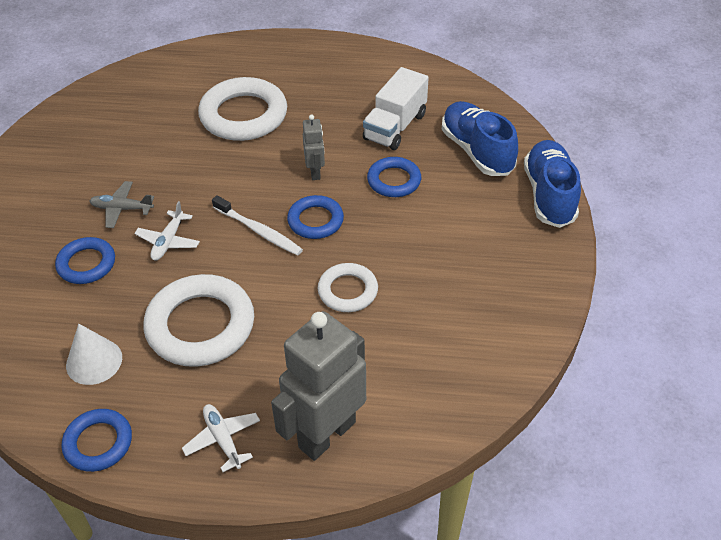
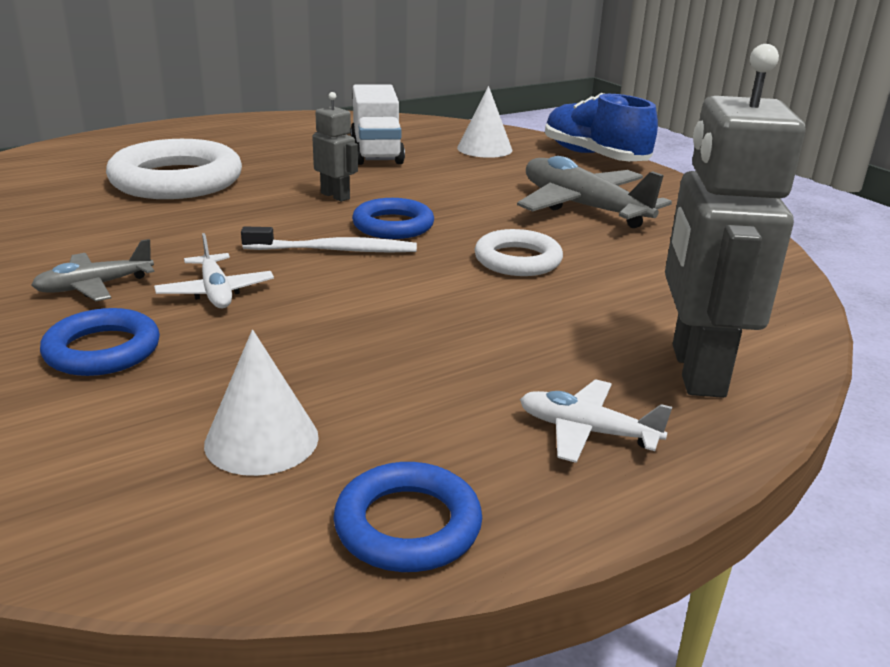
camera: 40 degrees left, 20 degrees down
white ring [143,274,254,367] -> none
blue ring [367,157,421,197] -> none
blue shoe [442,101,518,176] -> white cone [457,86,512,158]
none -> grey plane [517,156,672,228]

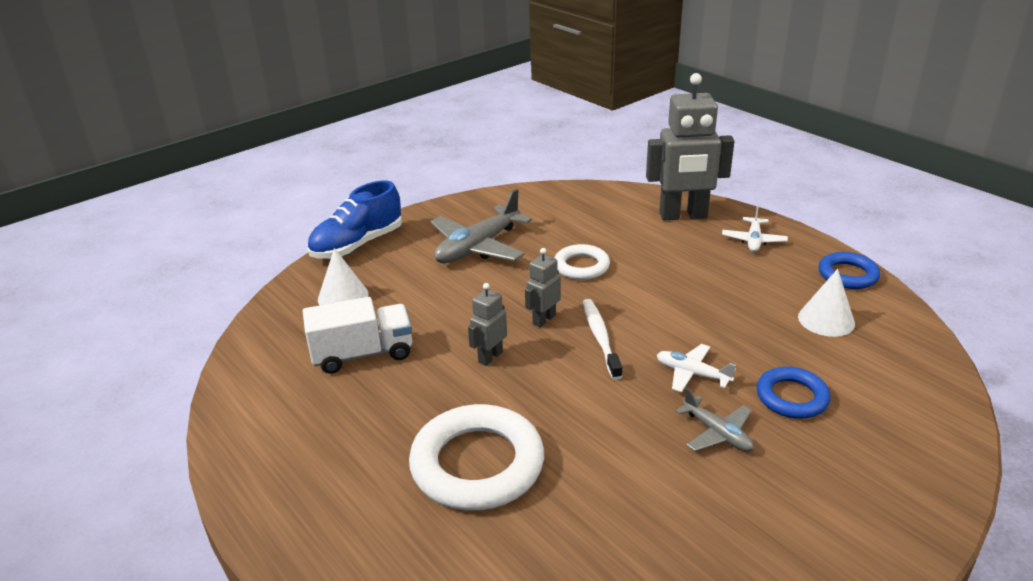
camera: 95 degrees left, 5 degrees up
white plane [154,233,274,308] -> white plane turned 120 degrees counterclockwise [657,344,736,392]
blue ring [352,198,434,239] -> grey robot [525,248,561,328]

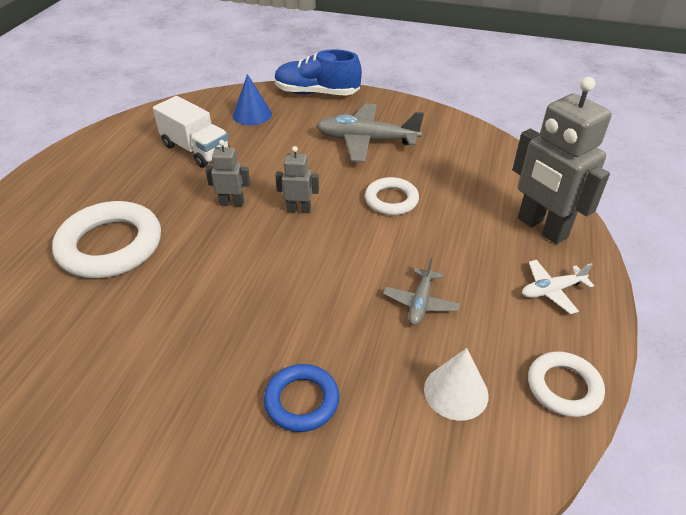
camera: 55 degrees right, 10 degrees up
white cone [318,248,369,305] -> blue cone [233,74,272,125]
white toothbrush [583,299,623,380] -> none
white plane [657,344,736,392] -> none
grey plane [675,388,754,451] -> grey plane moved to [383,258,460,325]
blue ring [819,252,880,289] -> white ring [528,351,605,417]

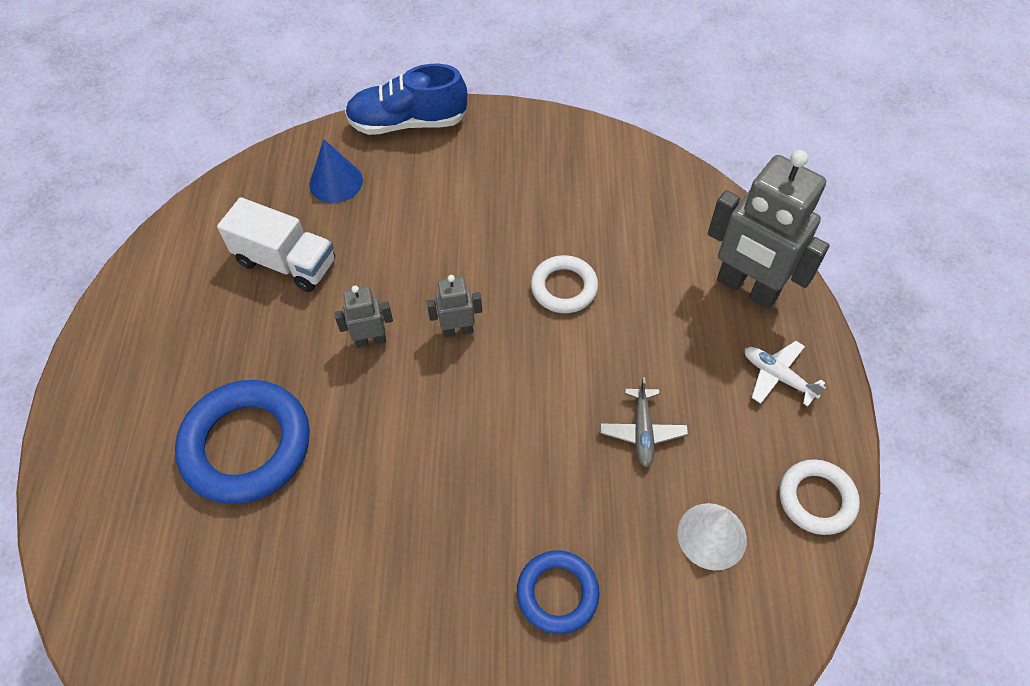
camera: 15 degrees left, 15 degrees up
white ring [52,201,161,278] -> blue ring [175,380,310,504]
grey plane [316,103,424,162] -> none
white plane [522,260,594,314] -> white plane turned 75 degrees clockwise [745,341,826,407]

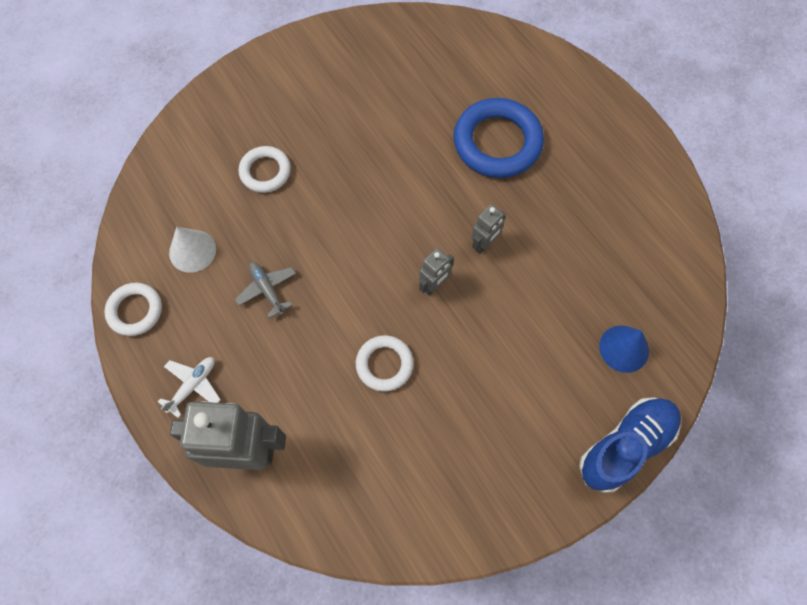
camera: 145 degrees right, 10 degrees up
white truck [217,197,335,292] -> none
blue ring [517,551,600,634] -> white ring [239,146,291,193]
white plane [745,341,826,407] -> white plane turned 60 degrees counterclockwise [158,357,221,418]

